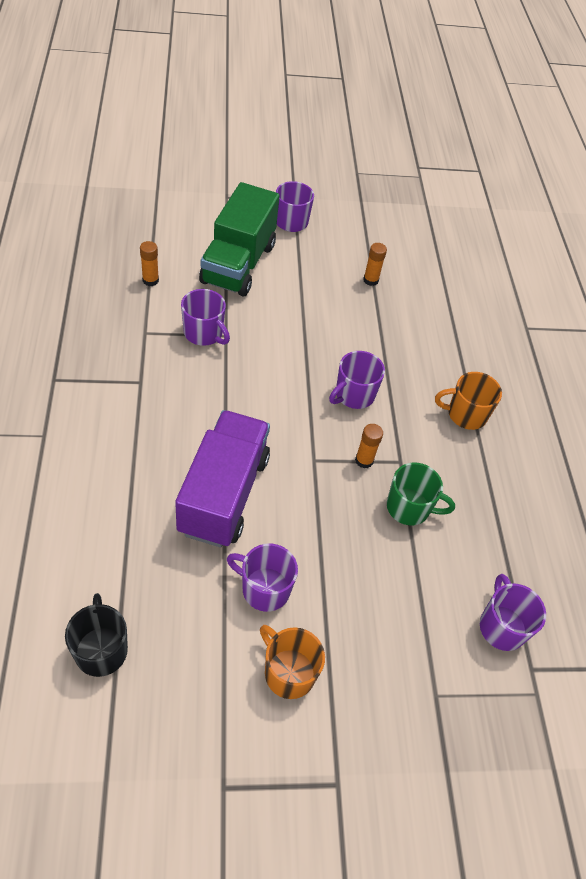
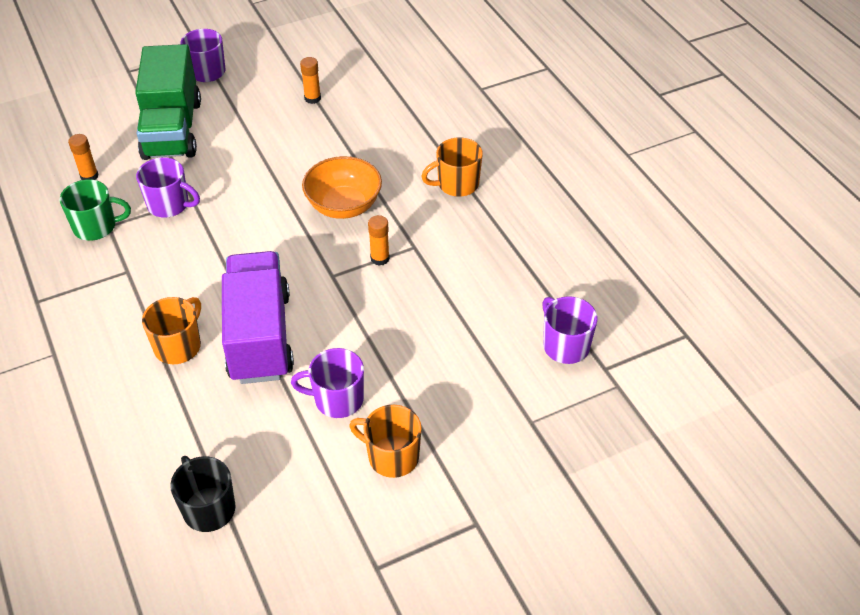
camera: 15 degrees left, 5 degrees down
purple mug [329,351,385,409] -> orange bowl [302,156,382,219]
green mug [387,462,455,525] -> green mug moved to [60,179,131,241]
none -> orange mug [142,297,201,364]

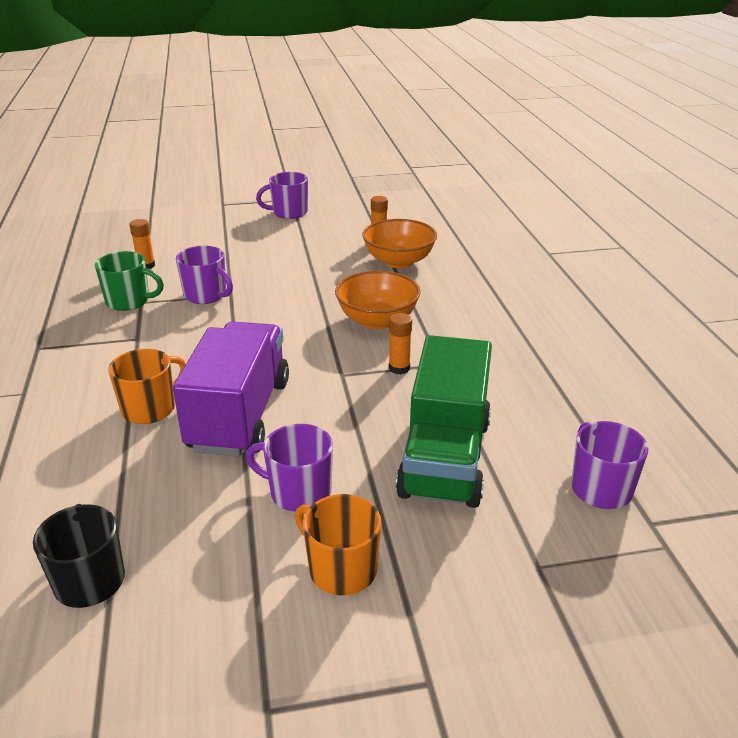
camera: 15 degrees right, 15 degrees down
green truck [135,44,201,160] -> green truck moved to [396,335,492,508]
orange mug [421,137,483,197] -> none
none -> orange bowl [362,219,437,268]

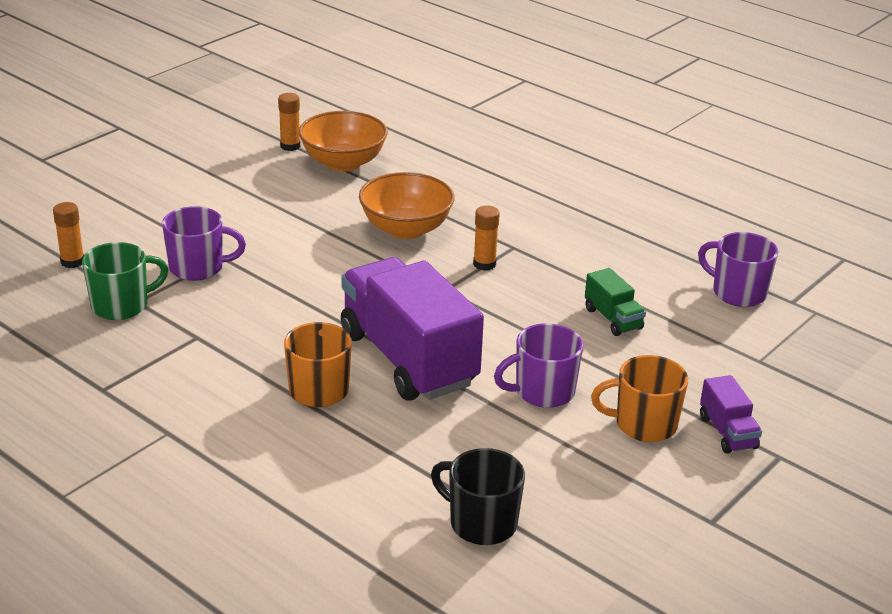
camera: 40 degrees left, 0 degrees up
purple mug [256,172,308,219] -> none
green truck [396,335,492,508] -> green truck [585,268,646,336], size x0.43
none -> purple truck [700,375,762,454]

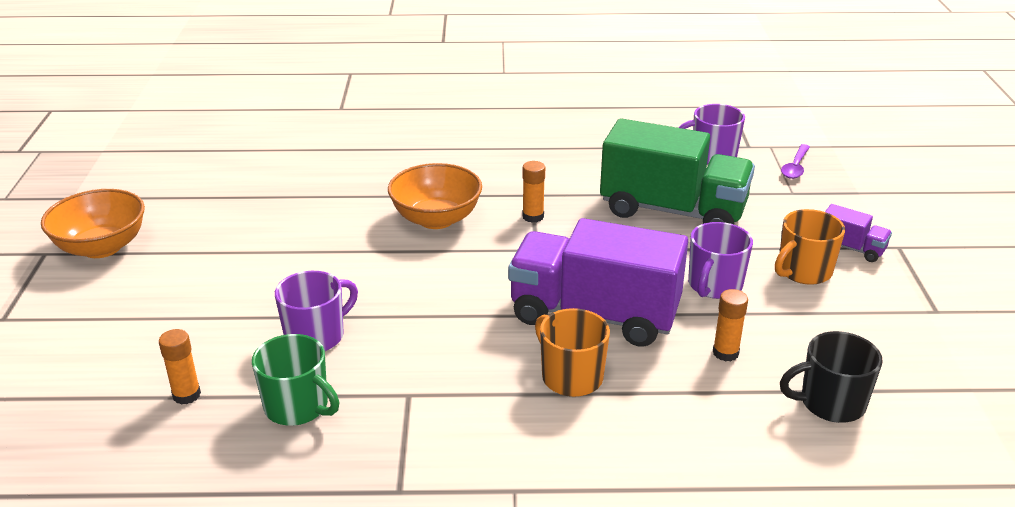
camera: 40 degrees left, 0 degrees up
green mug [82,242,168,320] -> green mug turned 105 degrees clockwise [252,334,339,426]
orange glue stick [278,93,300,151] -> orange glue stick moved to [713,289,748,361]
orange bowl [299,111,388,171] -> orange bowl moved to [41,189,145,258]
green truck [585,268,646,336] -> green truck [600,118,755,224], size x2.31
none -> purple spoon [781,144,810,179]

